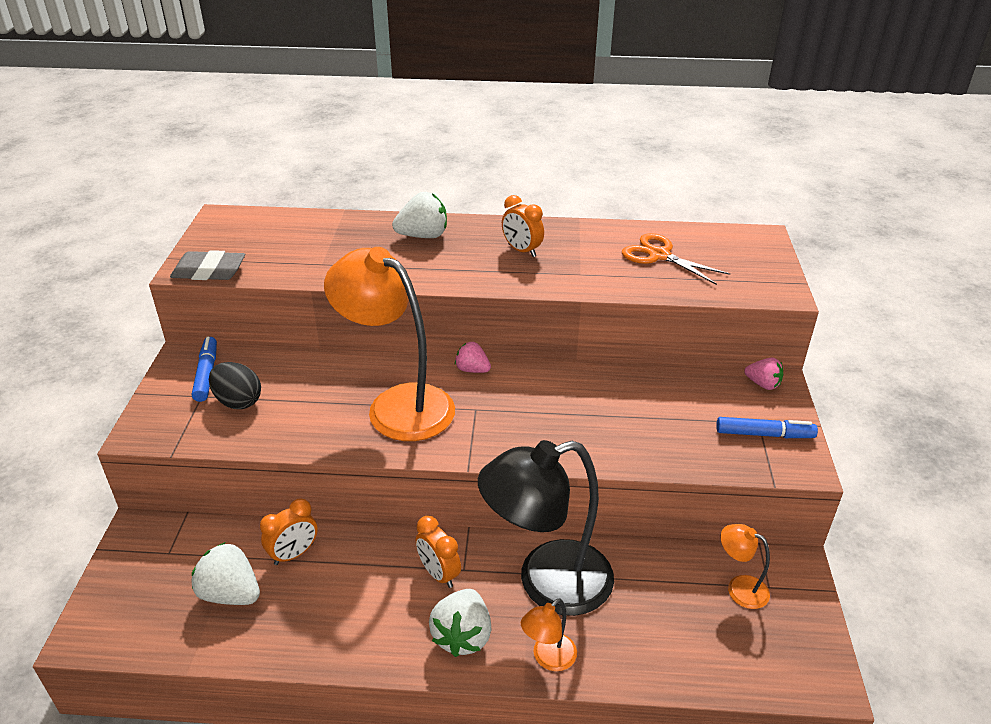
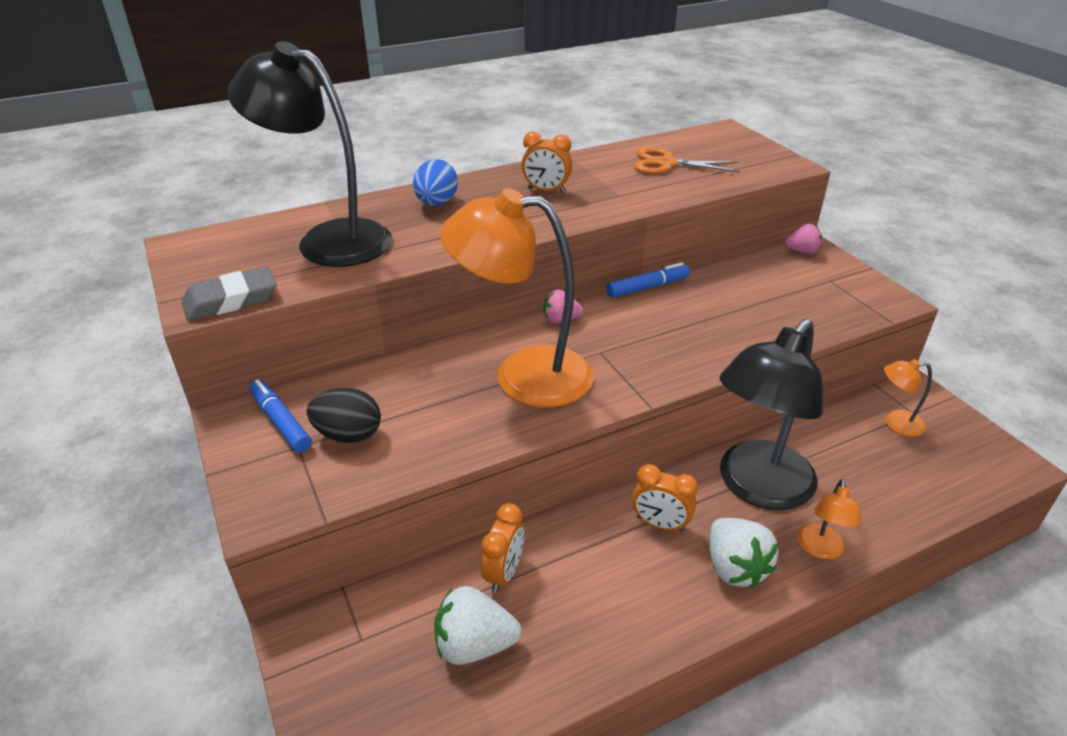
camera: 30 degrees left, 0 degrees up
white strawberry [392,192,447,238] -> blue egg [413,159,458,206]
blue marker [716,417,818,438] -> blue marker moved to [607,262,690,298]
none -> black lamp [227,41,392,267]

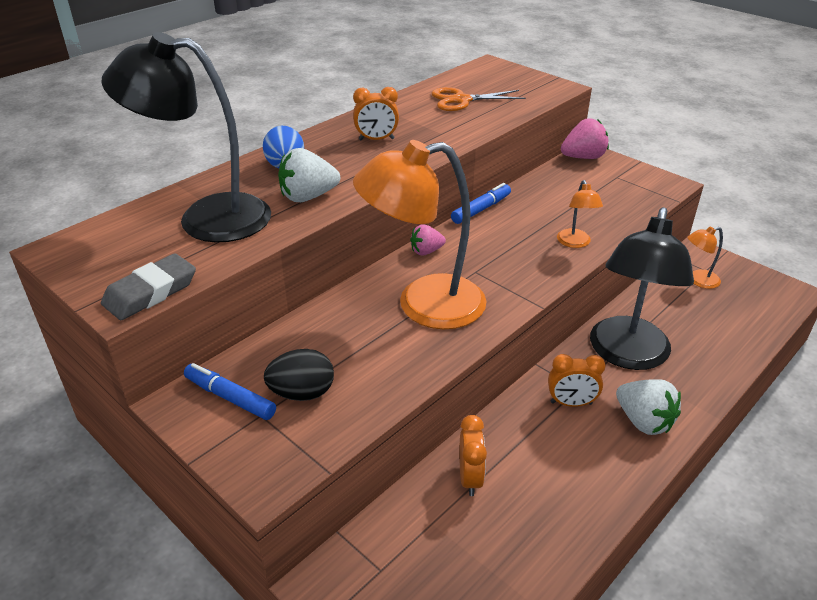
camera: 20 degrees left, 0 degrees up
white strawberry [434,586,521,665] -> white strawberry moved to [278,148,340,202]
pink strawberry [785,224,822,254] -> pink strawberry [561,118,609,159], size x1.60
orange lamp [798,479,862,559] -> orange lamp moved to [557,180,603,248]

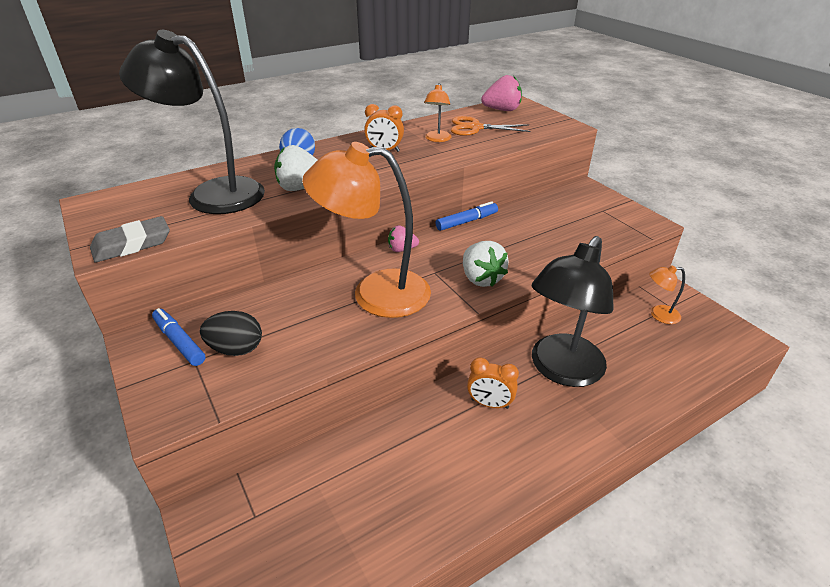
camera: 15 degrees right, 0 degrees up
orange clock [459,415,487,496] -> none
orange lamp [557,180,603,248] -> orange lamp moved to [424,83,451,142]
pink strawberry [561,118,609,159] -> pink strawberry moved to [481,75,522,111]
white strawberry [616,379,681,435] -> white strawberry moved to [463,241,509,287]

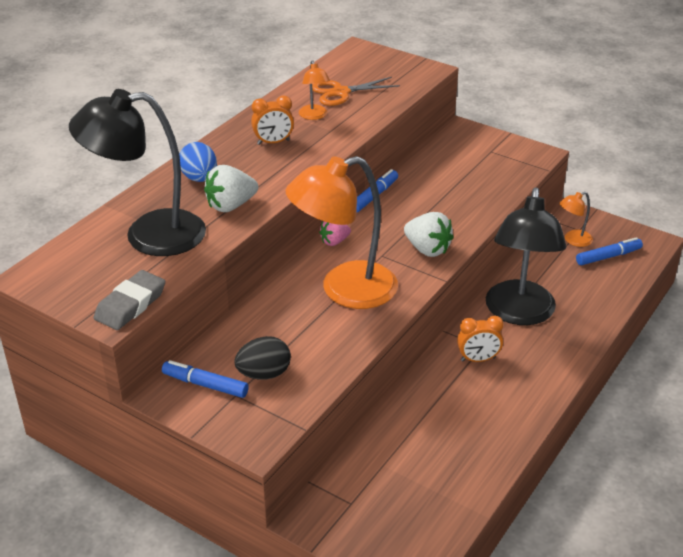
camera: 25 degrees left, 0 degrees up
pink strawberry [481,75,522,111] -> none
none -> blue marker [576,237,643,265]

